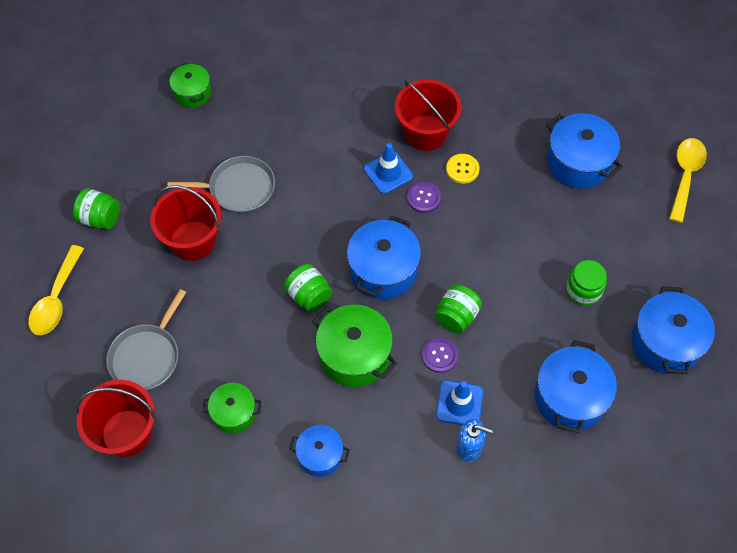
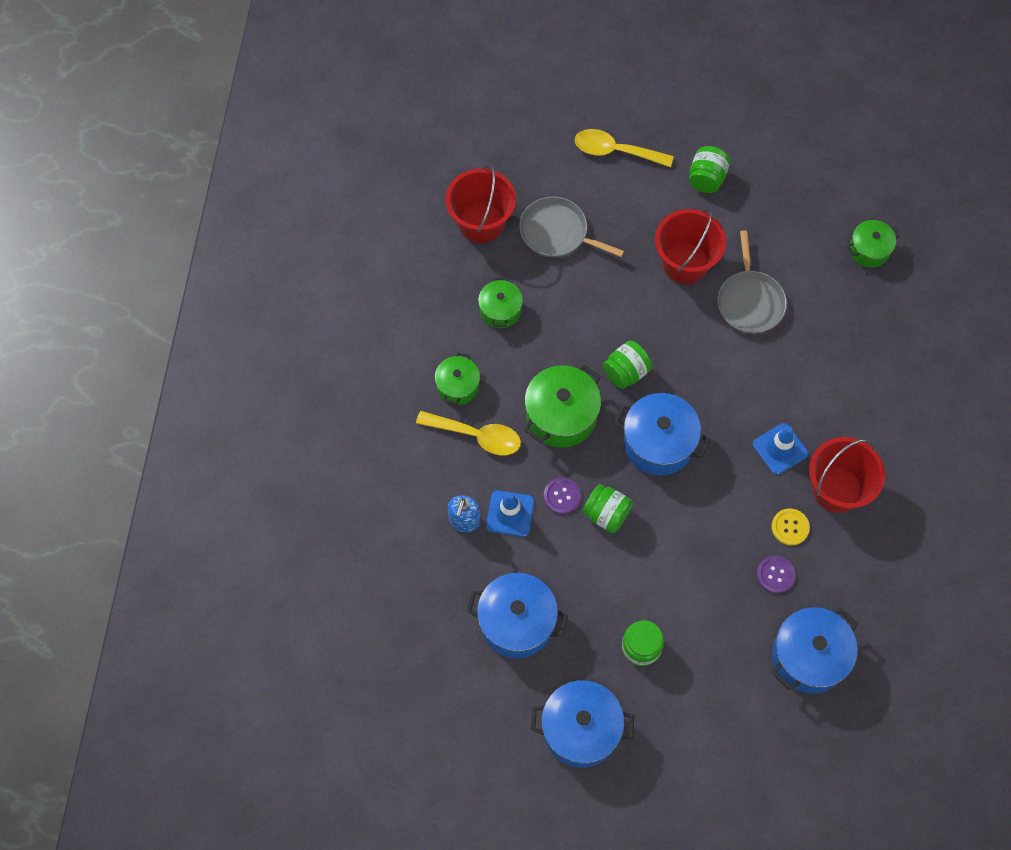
camera: 90 degrees right, 5 degrees up
blue pot [289,425,350,477] -> green pot [435,352,480,405]
purple button [407,182,441,213] -> purple button moved to [757,556,795,593]
yellow spoon [669,138,707,223] -> yellow spoon moved to [416,411,521,456]

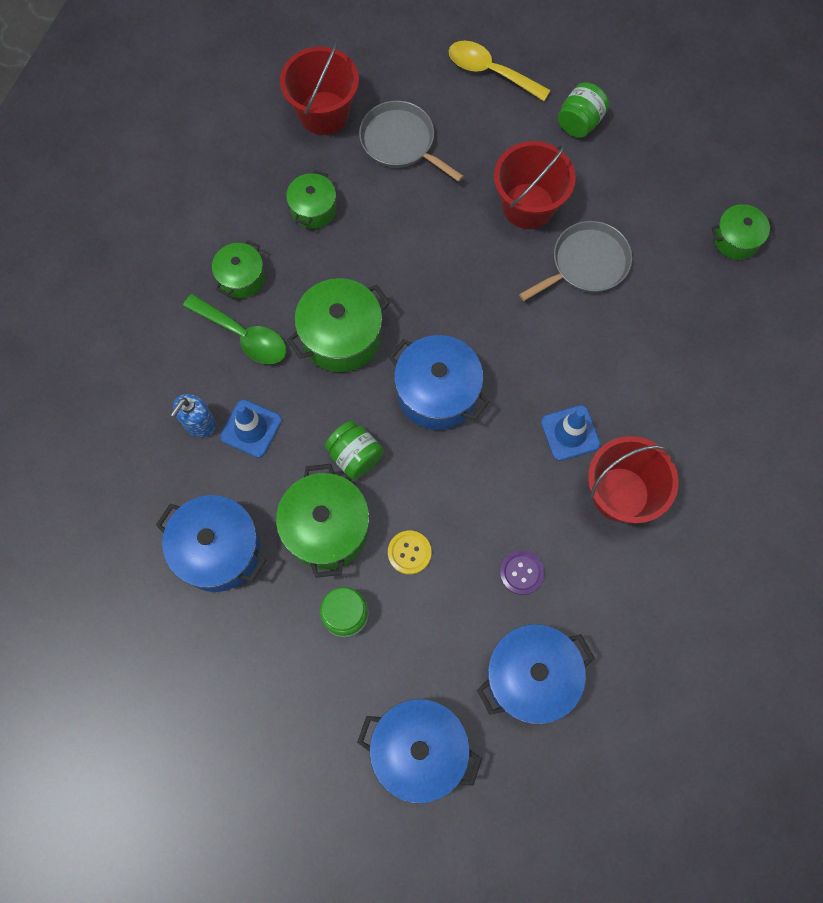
camera: 15 degrees right, 5 degrees up
yellow spoon [416,411,521,456] -> green spoon [183,294,286,364]
blue pot [531,680,634,768] -> blue pot moved to [357,699,482,804]
purple button [544,478,581,514] -> none
green jar [603,341,652,389] -> none
grey pan [717,231,787,334] -> grey pan turned 135 degrees counterclockwise [519,221,632,301]
yellow button [771,509,810,545] -> yellow button moved to [388,531,431,574]
none -> green pot [276,464,369,578]

